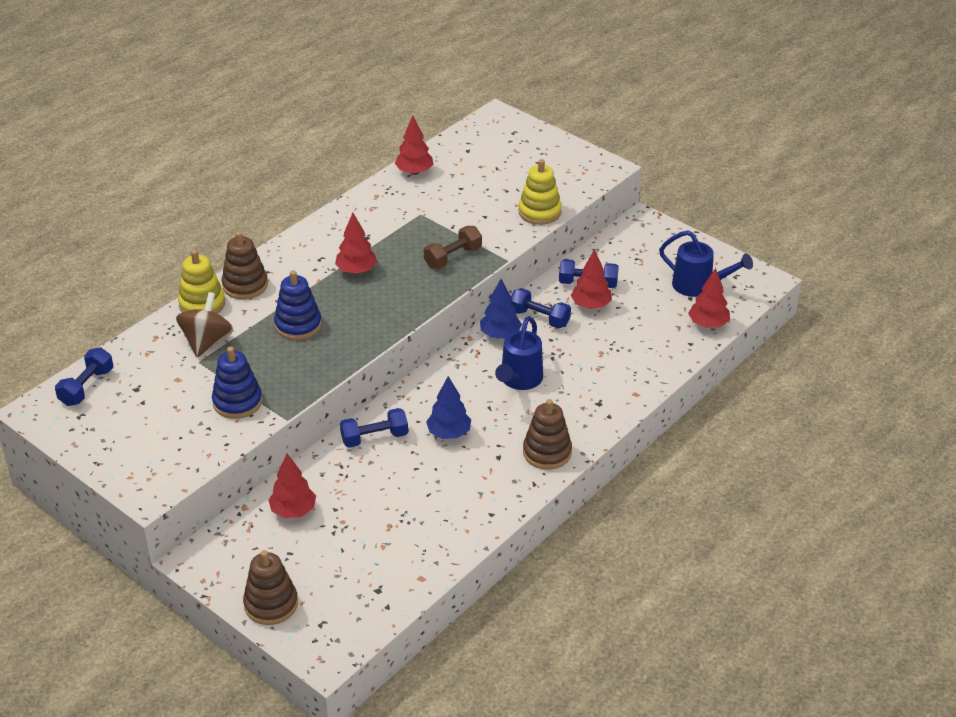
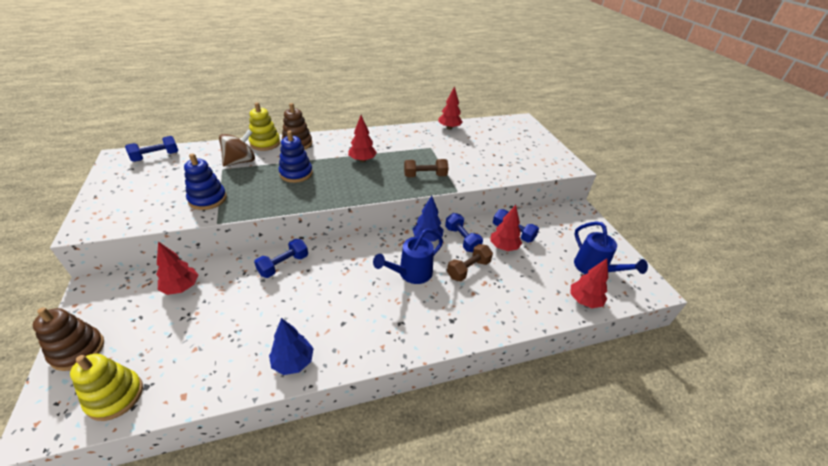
camera: 30 degrees right, 0 degrees up
blue dumbbell [340,408,408,448] -> blue dumbbell turned 60 degrees counterclockwise [254,239,308,278]
blue tree [426,376,471,439] -> blue tree moved to [269,318,314,375]
yellow stacking toy [519,159,562,225] -> yellow stacking toy moved to [70,354,143,421]
brown stacking toy [523,399,572,470] -> none
none -> brown dumbbell [447,244,493,281]

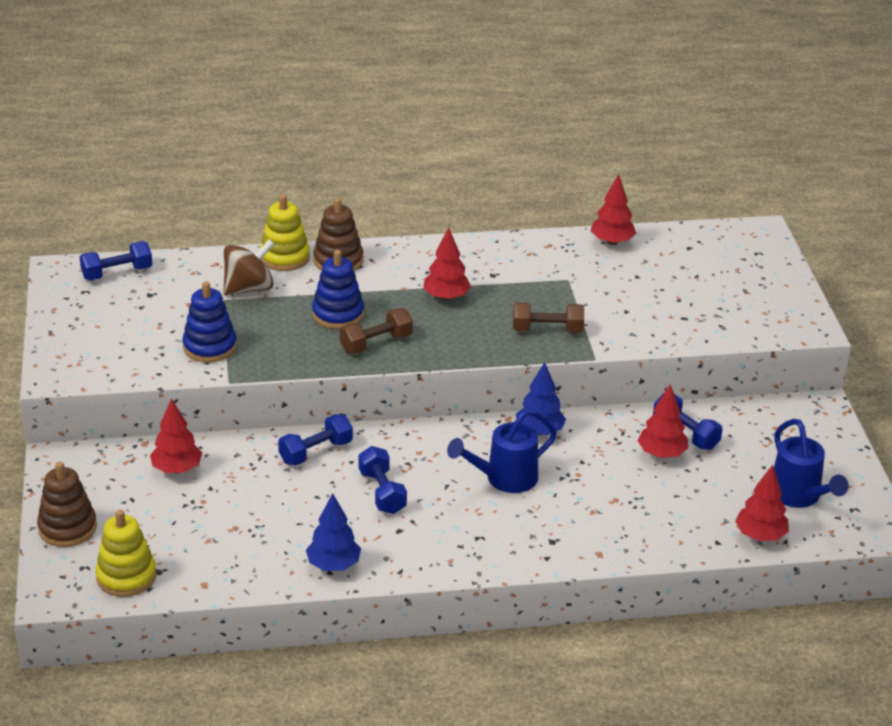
camera: 10 degrees right, 5 degrees down
blue dumbbell [445,213,483,252] -> blue dumbbell moved to [358,446,407,514]
brown dumbbell [447,244,493,281] -> brown dumbbell moved to [340,308,413,354]

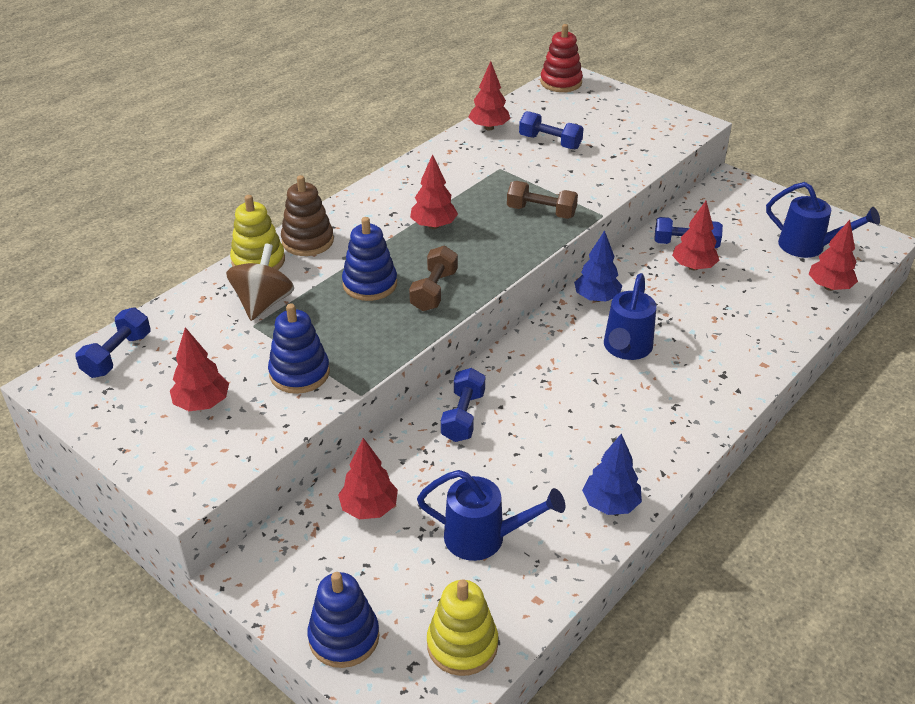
camera: 40 degrees left, 5 degrees up
brown stacking toy [37,462,97,547] -> blue stacking toy [307,572,379,668]
blue dumbbell [358,446,407,514] -> blue dumbbell moved to [519,111,584,149]
brown dumbbell [513,303,584,333] -> brown dumbbell turned 60 degrees clockwise [507,181,578,219]
none -> red tree [170,327,229,411]
none -> blue watering can [417,470,565,561]
none -> red stacking toy [540,24,583,92]

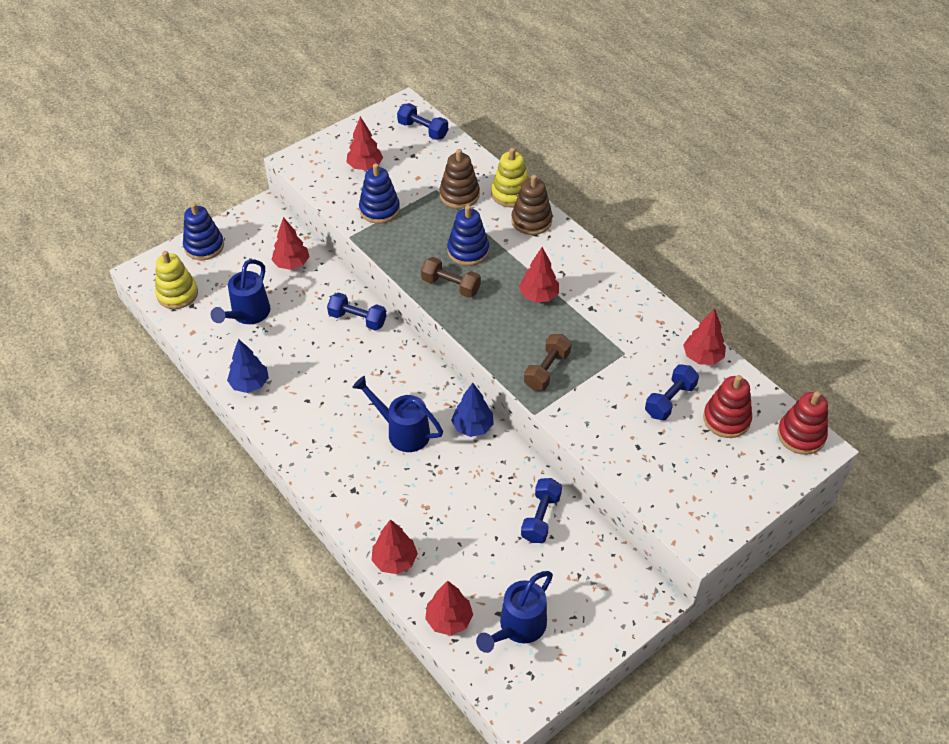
camera: 100 degrees right, 10 degrees up
brown spinning top [226,244,294,321] -> brown stacking toy [440,149,480,209]
red tree [672,201,719,270] -> red tree moved to [372,519,418,574]
none -> red stacking toy [703,375,752,438]

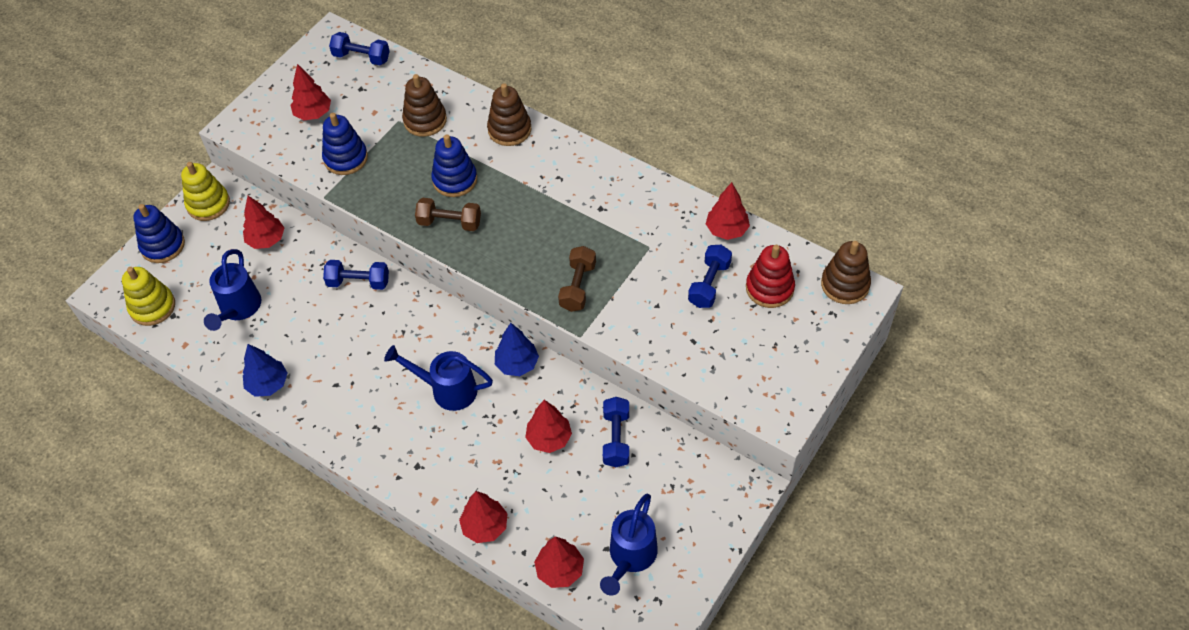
camera: 15 degrees left, 5 degrees up
yellow stacking toy [491,148,529,207] -> yellow stacking toy moved to [181,162,230,221]
red tree [519,247,559,303] -> red tree moved to [525,400,572,453]
red stacking toy [777,391,828,455] -> brown stacking toy [821,241,871,304]

